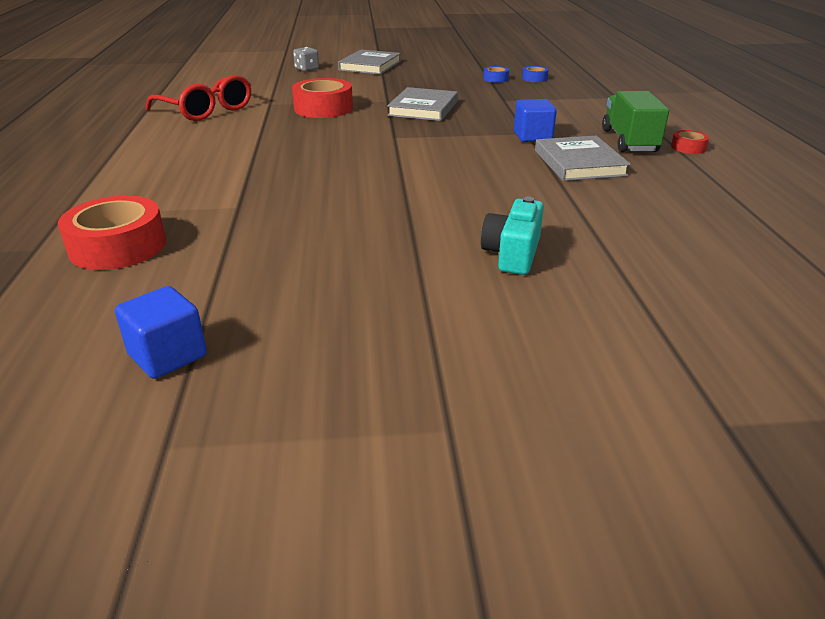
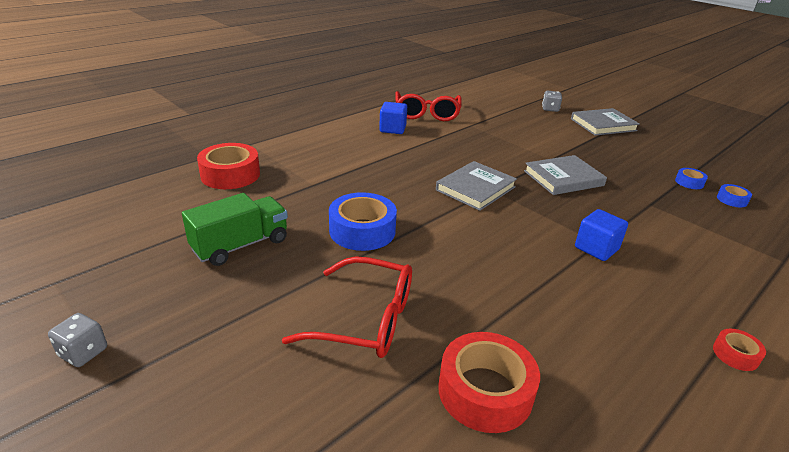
camera: 50 degrees right, 0 degrees up
blue cube [115,286,207,379] -> blue cube moved to [379,102,407,134]
red tape [292,78,353,118] -> red tape moved to [438,332,540,433]
turquoise camera [481,197,544,275] -> red glasses [282,256,412,358]
grey book [535,136,631,181] -> grey book moved to [436,161,517,211]
green truck [602,91,669,152] -> green truck moved to [182,193,288,266]
none -> grey dice [48,313,107,367]
none -> blue tape [329,192,397,251]

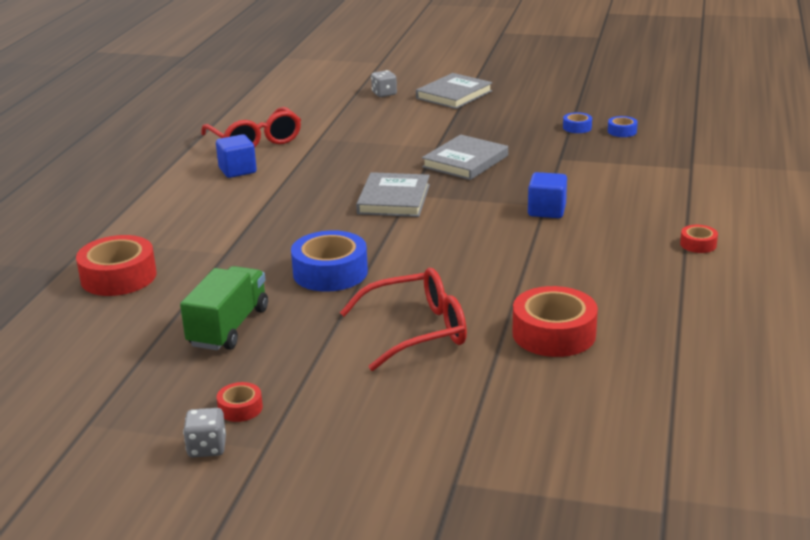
camera: 30 degrees left, 5 degrees down
none -> red tape [217,382,263,422]

